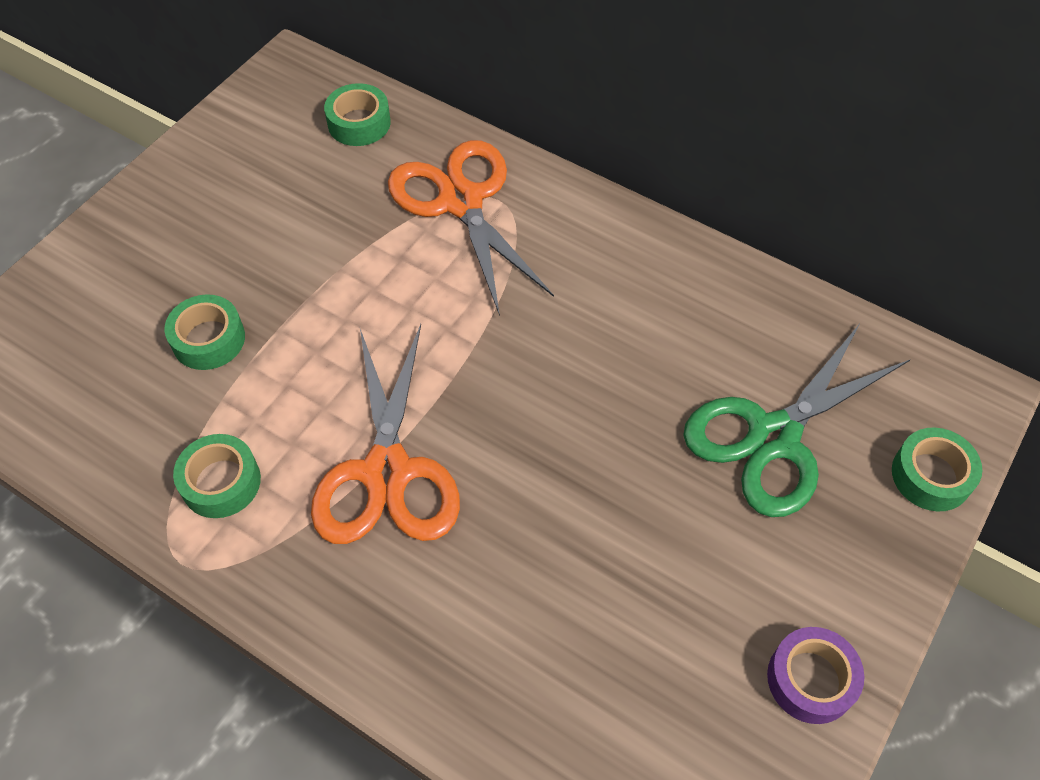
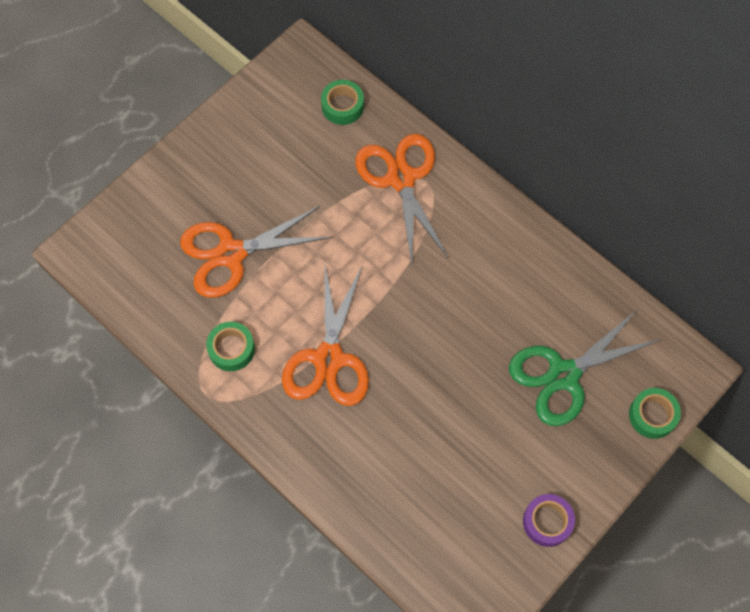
camera: 10 degrees right, 10 degrees up
green tape [164,294,245,370] -> orange scissors [180,206,332,298]

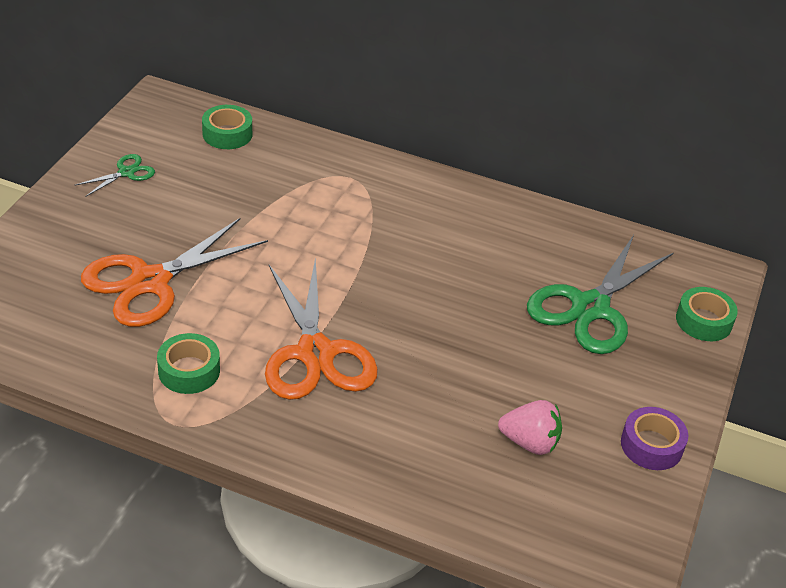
camera: 25 degrees left, 25 degrees down
orange scissors [355,134,449,264] -> none
none -> green scissors [76,154,155,197]
none -> pink strawberry [498,400,562,455]

